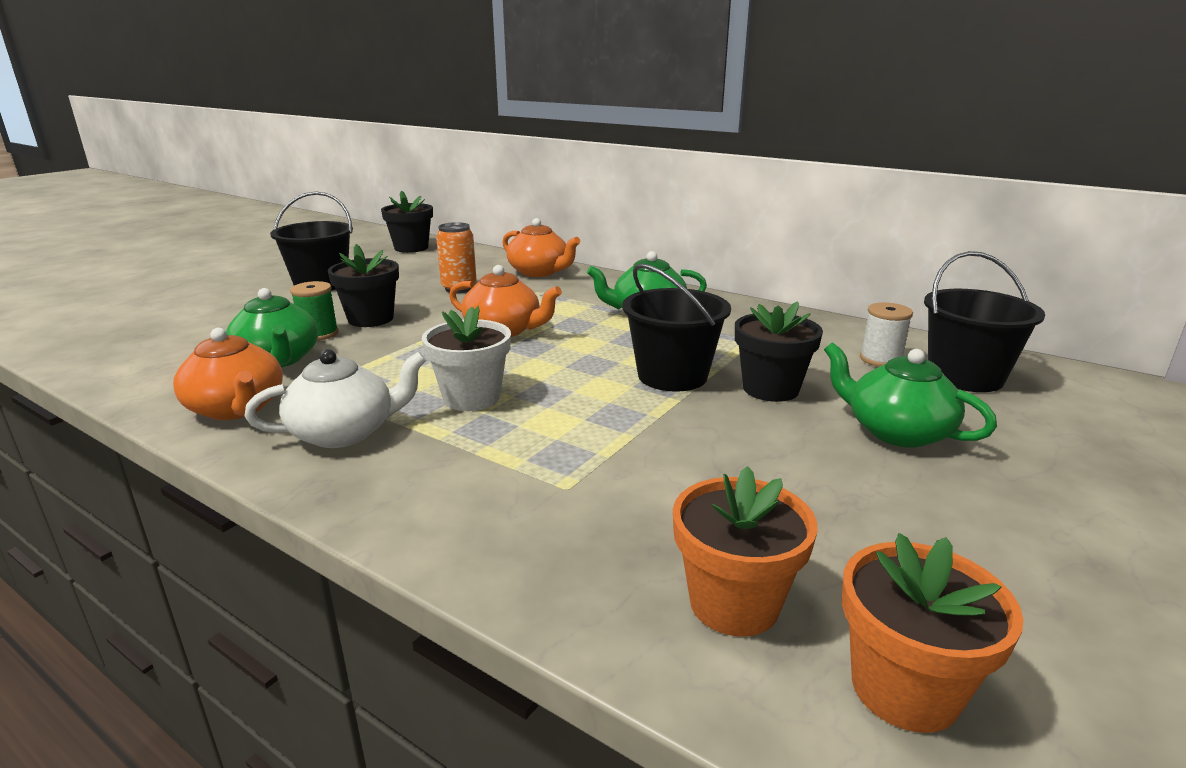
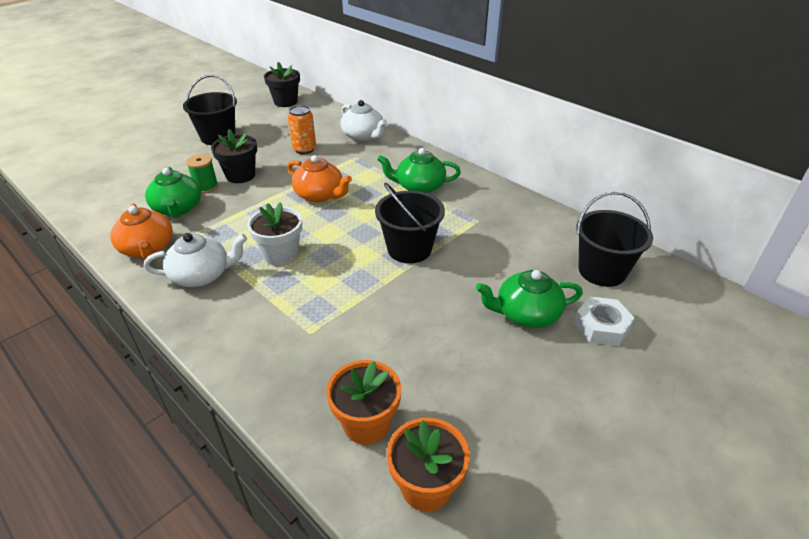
camera: 10 degrees right, 15 degrees up
orange teapot [502,218,580,277] -> white teapot [341,100,387,142]
black flower pot [735,301,823,402] -> none
green teapot [824,342,997,448] -> green teapot turned 60 degrees counterclockwise [476,270,583,328]
white spool [860,302,913,367] -> none
none -> white nut [574,296,635,346]

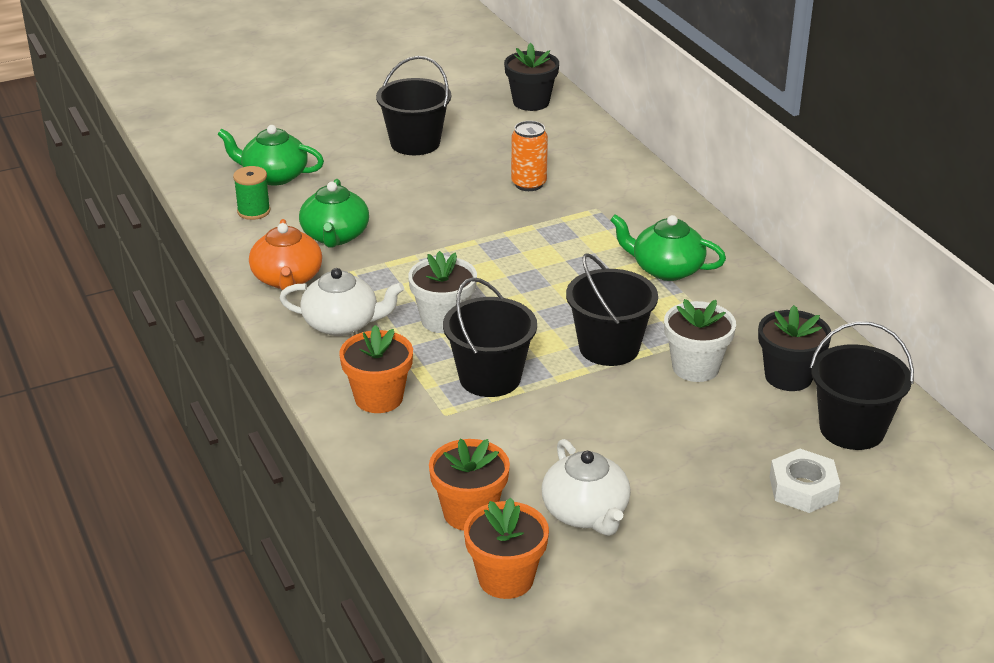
camera: 20 degrees right, 5 degrees down
green spool [186,154,218,194] -> green spool moved to [233,166,270,220]
black flower pot [211,129,257,183] -> black flower pot moved to [758,305,831,391]
orange teapot [287,155,352,202] -> none
white teapot [341,100,387,142] -> white teapot moved to [541,439,631,536]
green teapot [476,270,583,328] -> green teapot moved to [217,125,324,186]
none -> orange flower pot [339,325,413,413]
none -> black bucket [443,277,537,397]
none -> white flower pot [664,299,736,382]

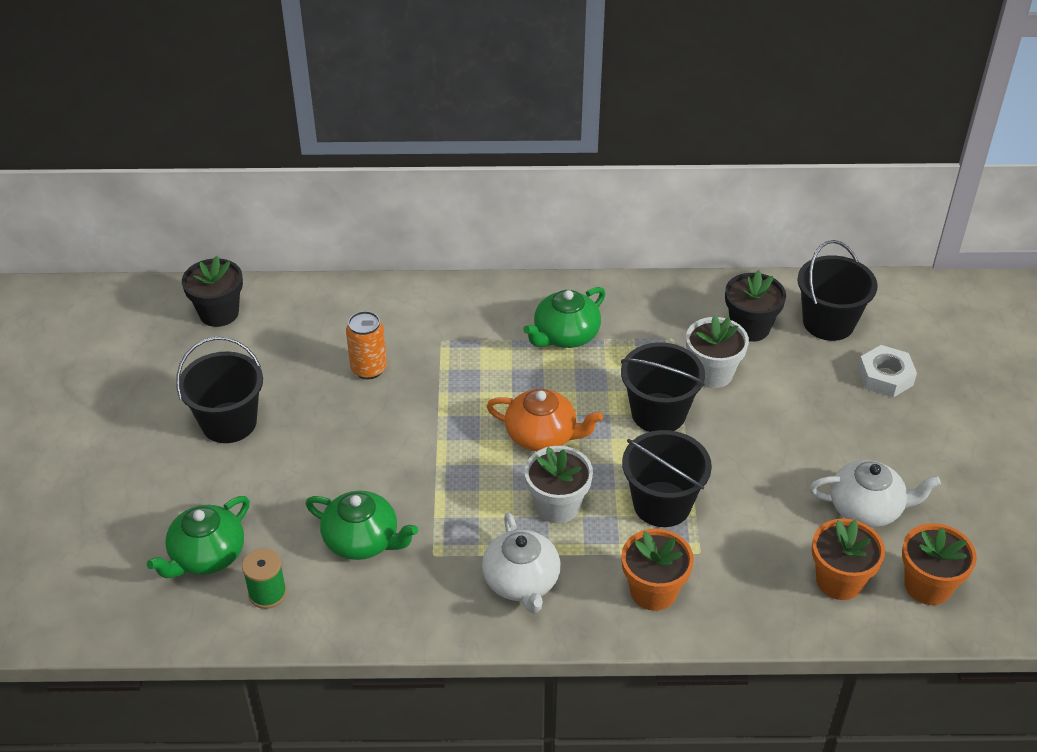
camera: 65 degrees left, 10 degrees up
orange teapot [249,219,322,290] -> orange teapot moved to [486,389,603,451]
white teapot [279,268,404,336] -> white teapot turned 135 degrees clockwise [482,512,561,613]

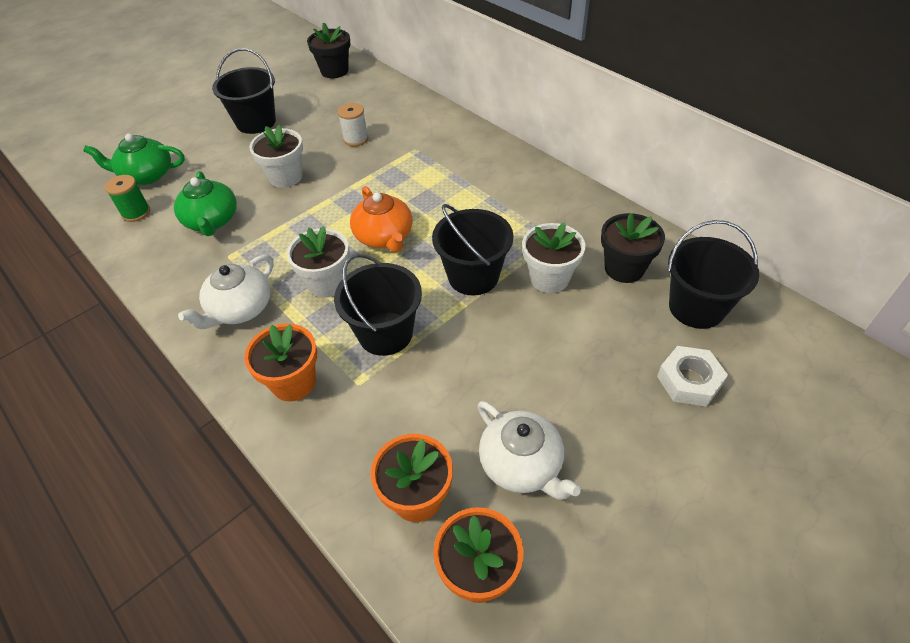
camera: 50 degrees right, 5 degrees up
orange can [346,311,387,379] -> white spool [337,103,369,146]
green teapot [523,287,605,348] -> none
none -> white flower pot [249,125,303,188]

